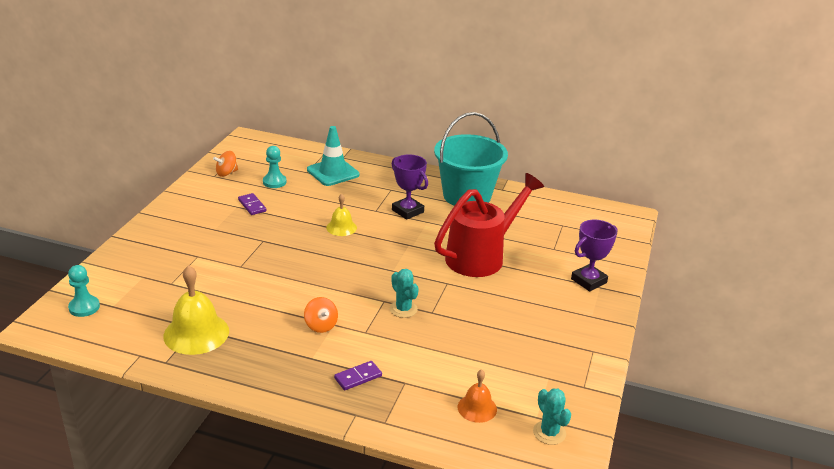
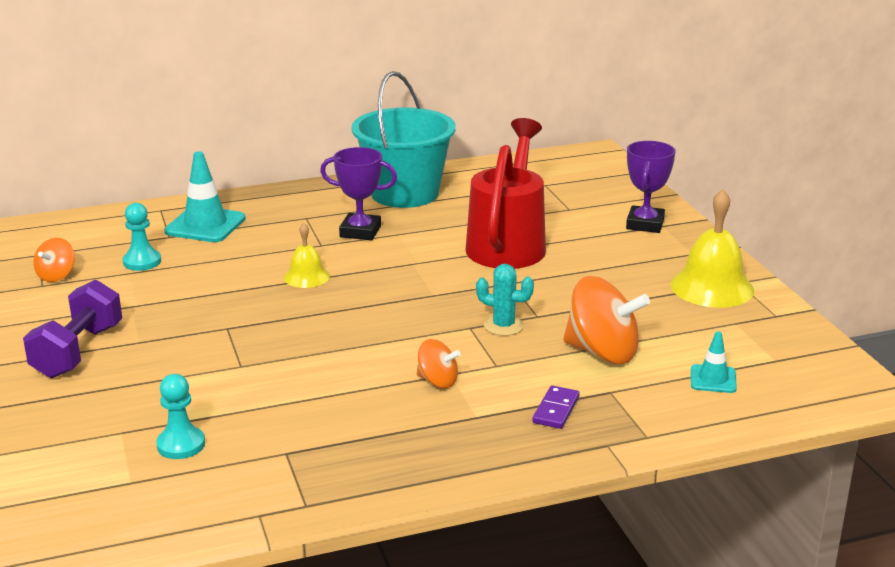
camera: 35 degrees left, 5 degrees down
turquoise pawn [68,265,100,317] -> turquoise pawn moved to [156,374,205,459]
yellow bell [163,265,229,355] -> yellow bell moved to [670,189,754,308]
purple domino [238,193,267,215] -> none
orange bell [458,369,497,423] -> turquoise traffic cone [691,331,737,393]
turquoise cactus [533,389,571,445] -> none
none -> purple dumbbell [23,279,122,378]
none -> orange spinning top [563,276,650,364]

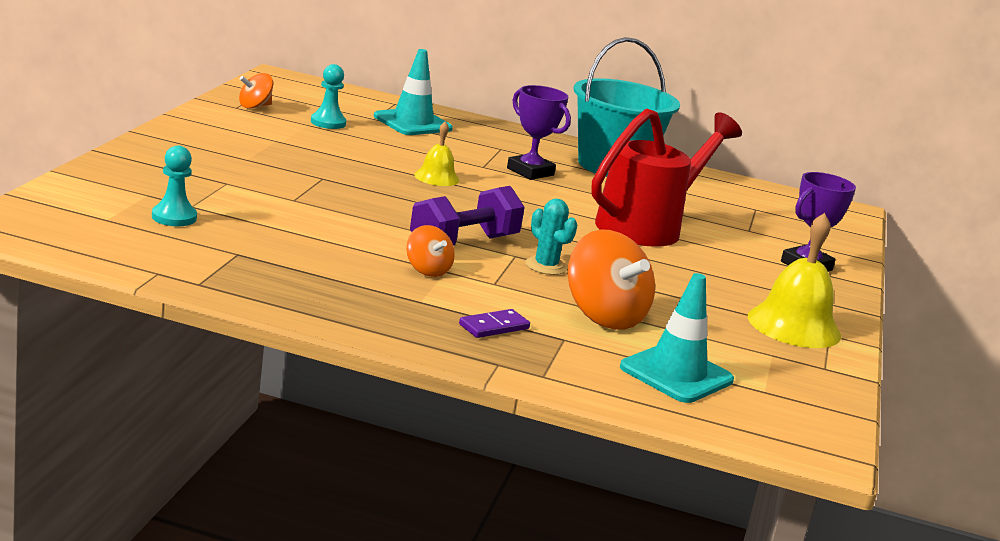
camera: 30 degrees right, 5 degrees down
purple dumbbell [23,279,122,378] -> purple dumbbell moved to [410,186,525,246]
turquoise traffic cone [691,331,737,393] -> turquoise traffic cone [620,273,734,403], size x1.80

